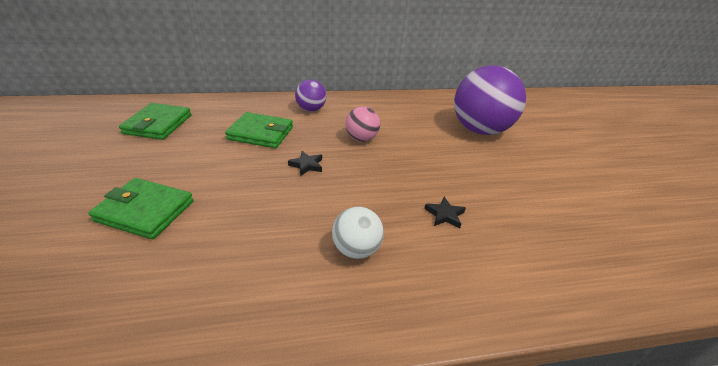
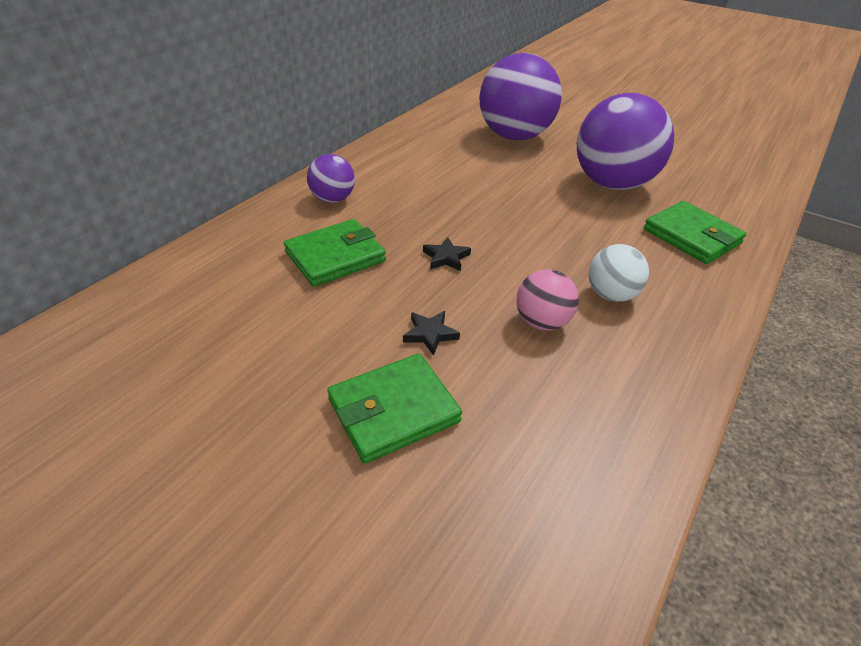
camera: 45 degrees left, 5 degrees up
green wallet [119,103,191,140] -> green wallet moved to [644,201,747,264]
pink ball [345,106,380,142] -> pink ball moved to [516,269,579,331]
black star [424,197,466,228] -> black star moved to [403,311,460,356]
none -> purple ball [577,93,674,190]

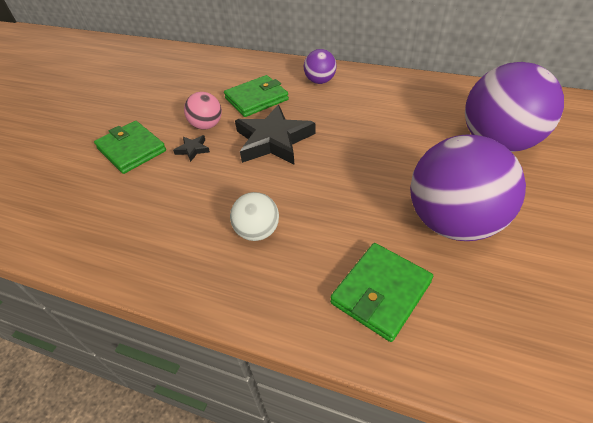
camera: 80 degrees right, 5 degrees up
green wallet [284,219,386,287] -> green wallet turned 75 degrees counterclockwise [224,75,289,117]
black star [423,237,471,271] -> black star [235,105,316,165], size x2.35
pink ball [516,269,579,331] -> pink ball moved to [184,92,222,130]

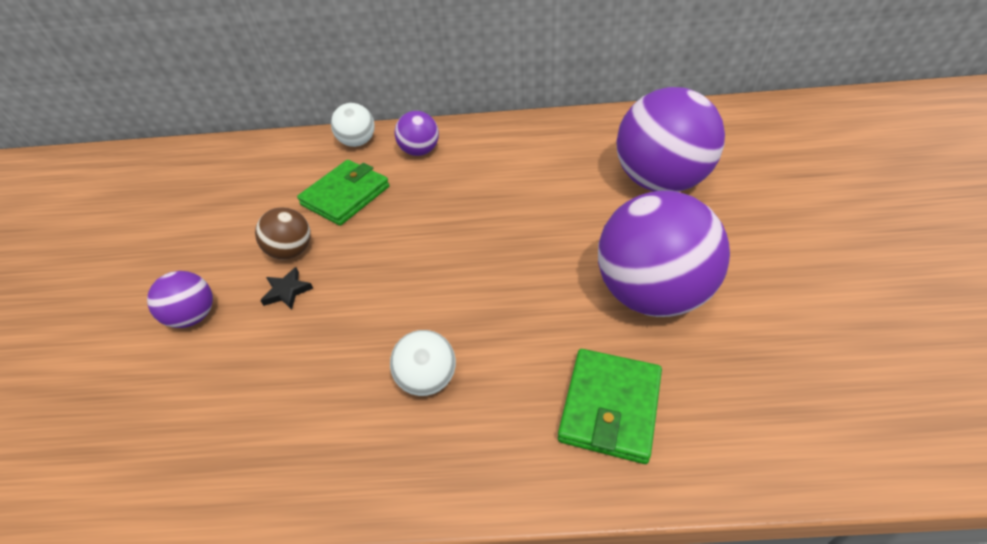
camera: 20 degrees left, 0 degrees up
green wallet [94,121,166,174] -> purple ball [147,271,213,328]
pink ball [184,92,222,130] -> brown ball [255,207,311,260]
black star [235,105,316,165] -> none
none -> white ball [331,103,375,147]

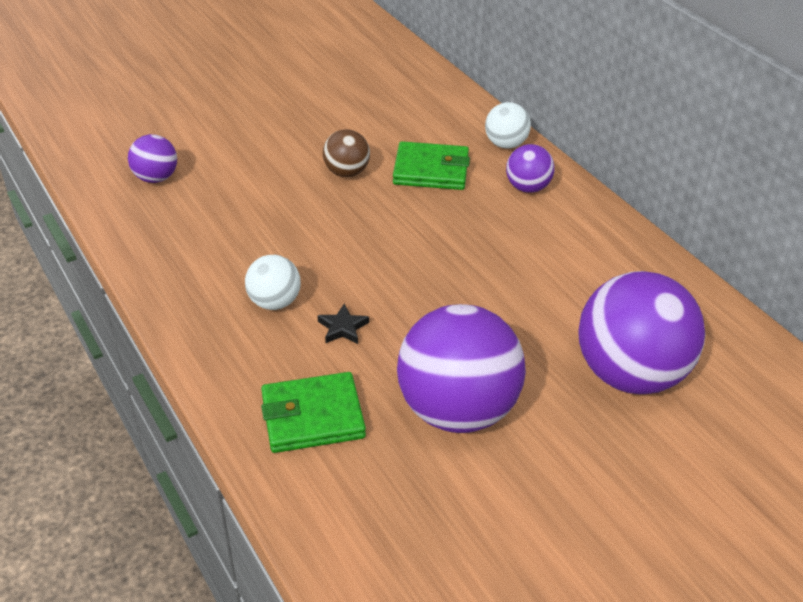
camera: 55 degrees right, 5 degrees down
purple ball [147,271,213,328] -> purple ball moved to [128,134,177,183]
black star [260,267,313,310] -> black star moved to [318,304,369,344]

